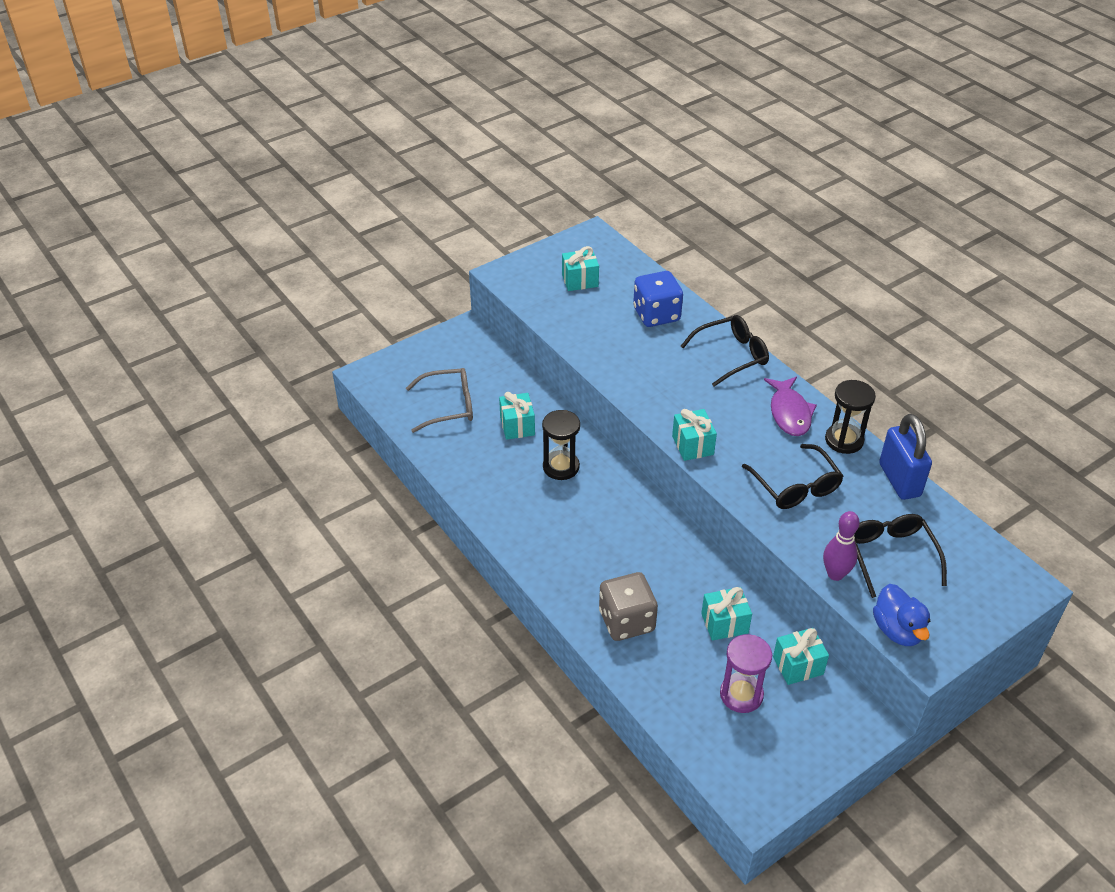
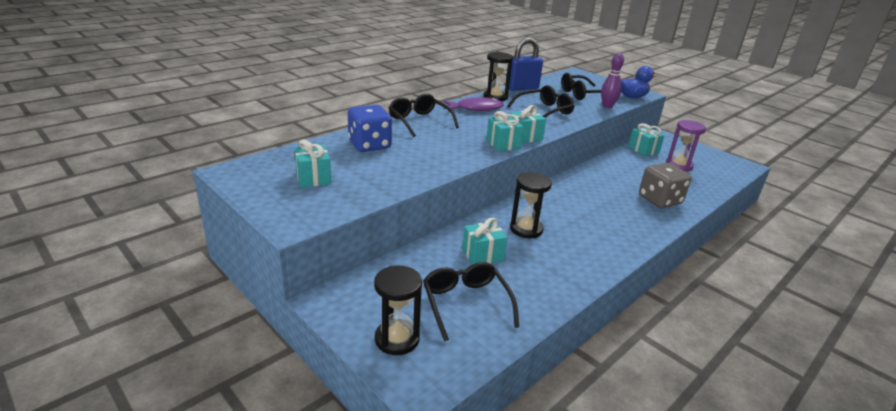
camera: 100 degrees left, 15 degrees down
grey glasses [406,368,473,433] -> black glasses [423,262,519,342]
turquoise gift [701,587,752,641] -> turquoise gift moved to [486,111,524,151]
none -> black hourglass [374,266,422,355]

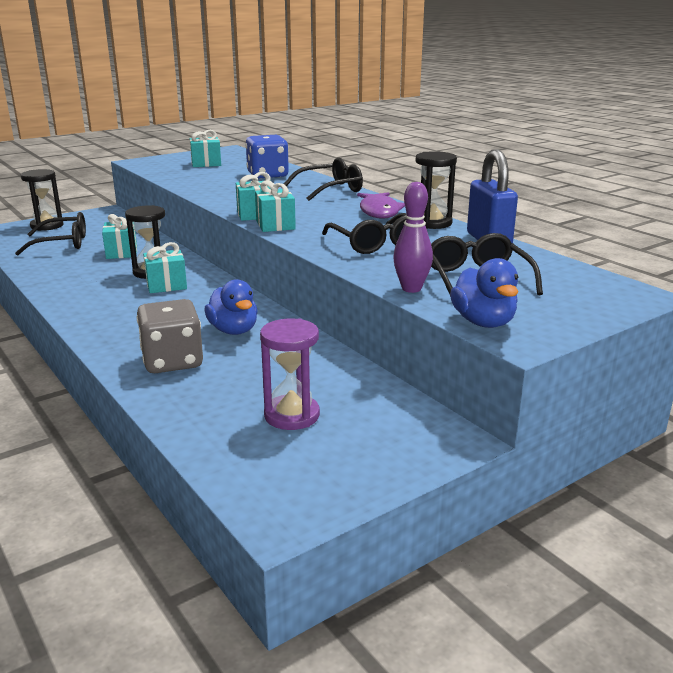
camera: 100 degrees right, 5 degrees down
turquoise gift [628,123,665,156] -> turquoise gift moved to [143,242,187,293]
none -> blue duck [204,279,258,335]

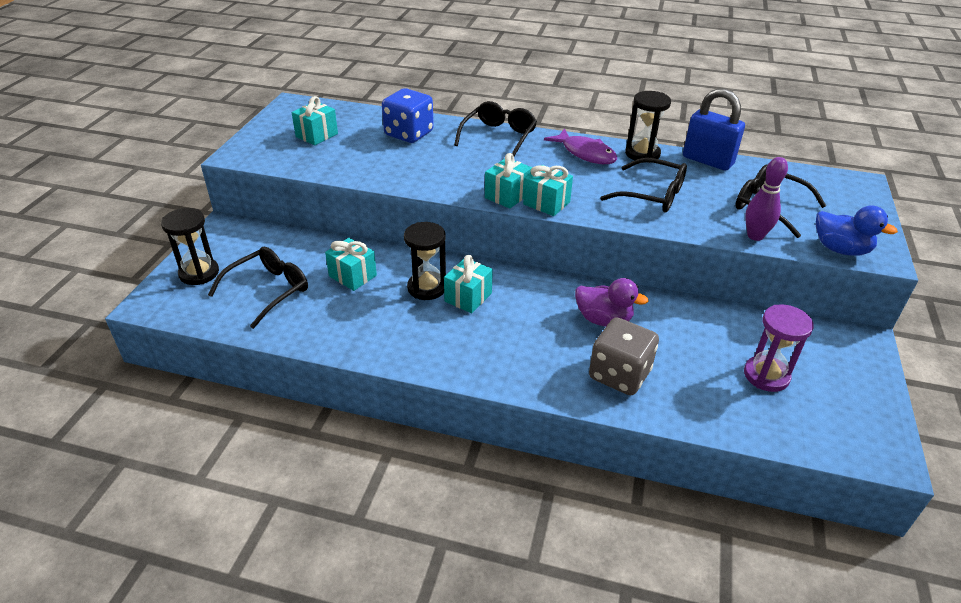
camera: 40 degrees left, 15 degrees up
blue duck [204,279,258,335] -> purple duck [575,278,649,327]

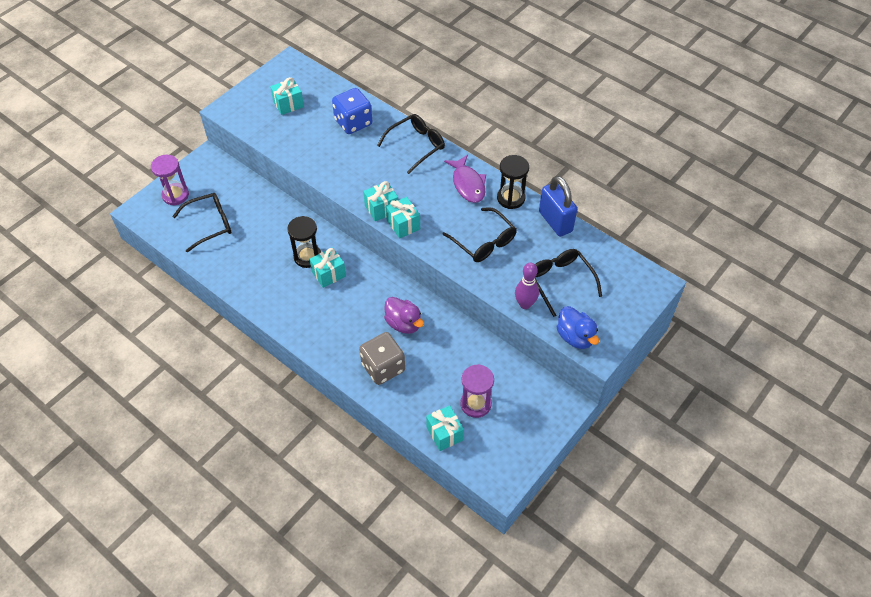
camera: 25 degrees right, 15 degrees up
black hourglass [161,208,219,285] -> purple hourglass [151,155,189,205]
turquoise gift [325,238,377,291] -> turquoise gift moved to [426,405,464,451]

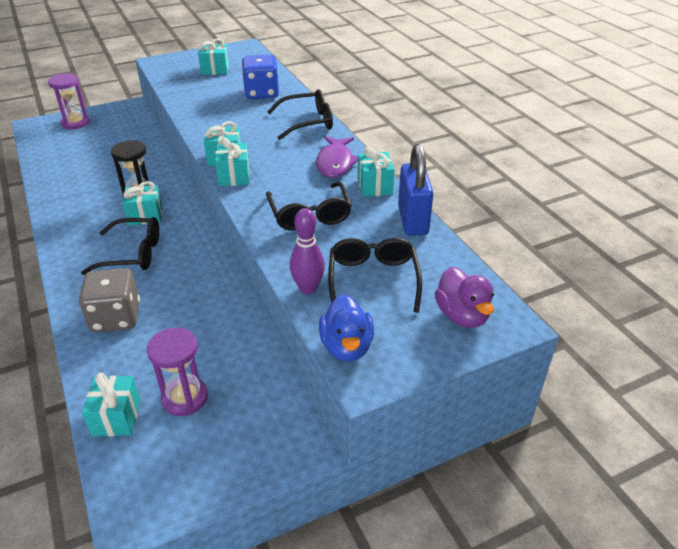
camera: 25 degrees right, 15 degrees down
black glasses [172,193,231,252] -> black glasses moved to [81,217,159,275]
purple duck [384,297,424,334] -> purple duck moved to [435,267,494,328]
black hourglass [497,155,529,209] -> turquoise gift [358,147,394,197]

